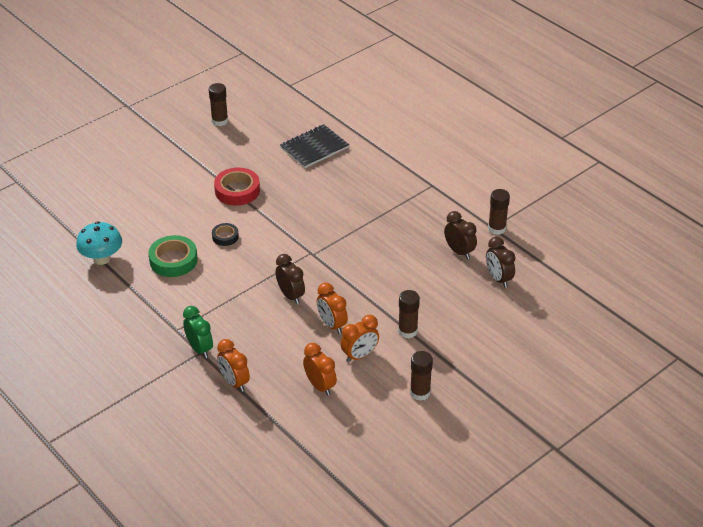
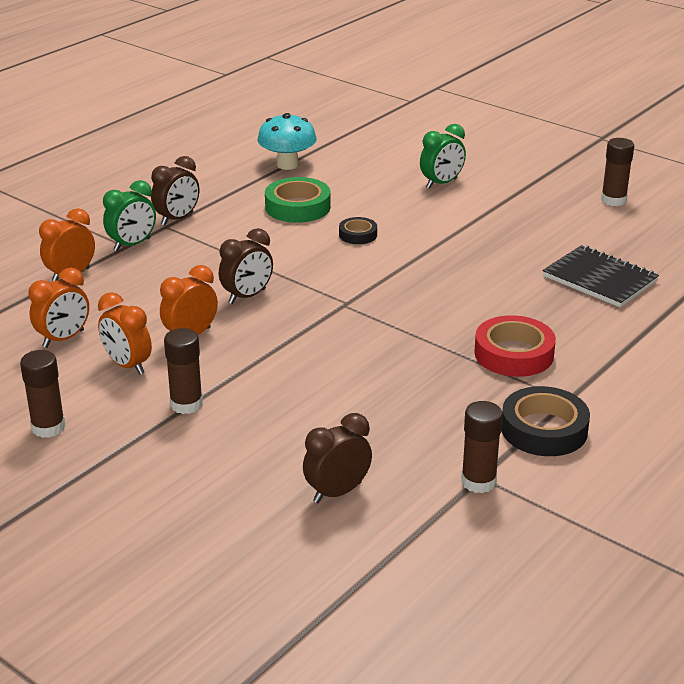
camera: 80 degrees right, 10 degrees down
red tape [214,167,260,206] -> red tape moved to [474,315,556,377]
brown clock [444,211,477,259] -> brown clock moved to [151,156,199,226]
none -> green clock [420,124,466,189]
none -> black tape [502,386,590,456]

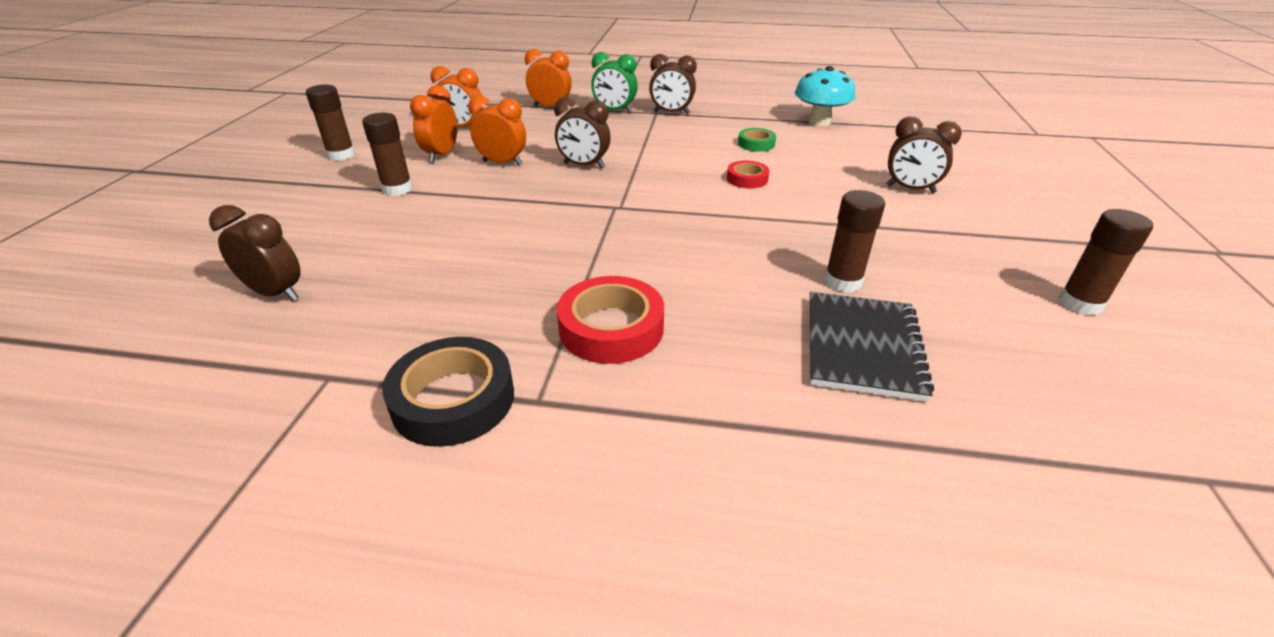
camera: 60 degrees right, 5 degrees up
green tape [265,177,331,223] -> green tape [738,128,776,152], size x0.56
black tape [339,217,377,244] -> red tape [727,161,769,188]
green clock [420,124,466,189] -> brown clock [887,116,962,193]
brown glue stick [461,401,503,493] -> brown glue stick moved to [824,190,885,293]

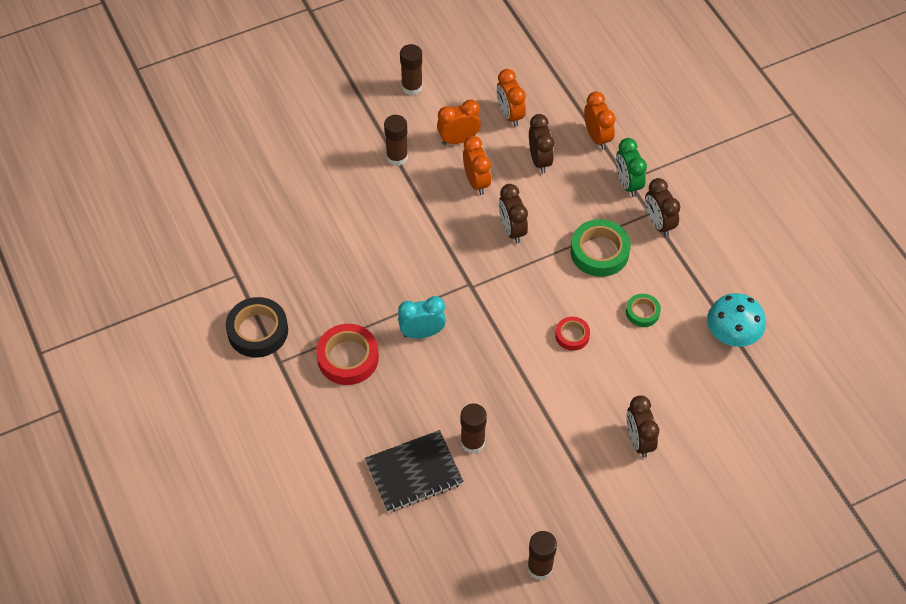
camera: 55 degrees right, 20 degrees up
brown clock [209,205,301,301] -> brown clock moved to [529,114,554,174]
none -> turquoise clock [398,296,446,339]
none -> green tape [571,219,631,277]

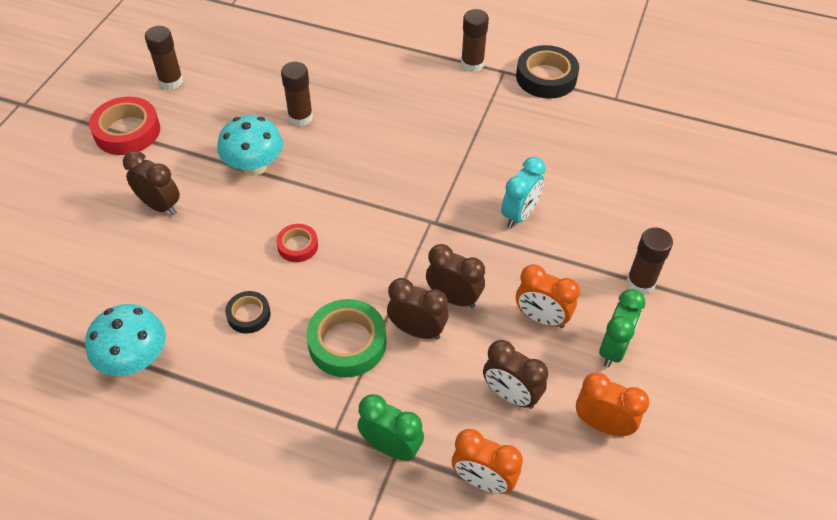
camera: 135 degrees right, 5 degrees down
red tape [316,324,379,385] -> red tape moved to [89,97,160,155]
black notebook [365,430,464,512] -> none
turquoise clock [398,296,446,339] -> turquoise clock moved to [501,157,546,228]
brown glue stick [400,44,423,95] -> brown glue stick moved to [461,9,489,72]
orange clock [437,99,481,145] -> green clock [599,289,646,367]
green tape [626,294,661,327] -> black tape [225,291,271,333]
brown clock [645,178,680,237] -> brown clock moved to [387,278,448,340]
none -> turquoise mushroom [217,115,283,176]

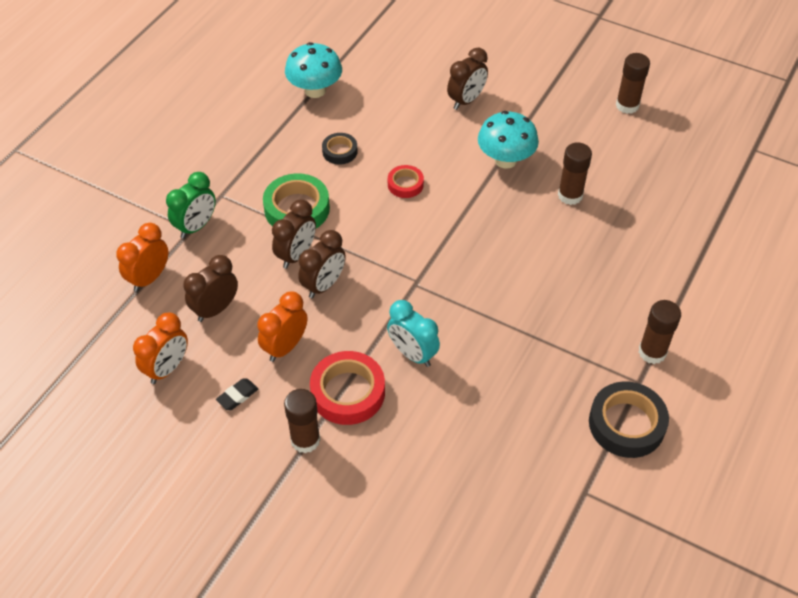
camera: 100 degrees right, 0 degrees up
red tape [89,97,160,155] -> red tape moved to [310,351,385,425]
green clock [599,289,646,367] -> black eraser [216,378,258,410]

